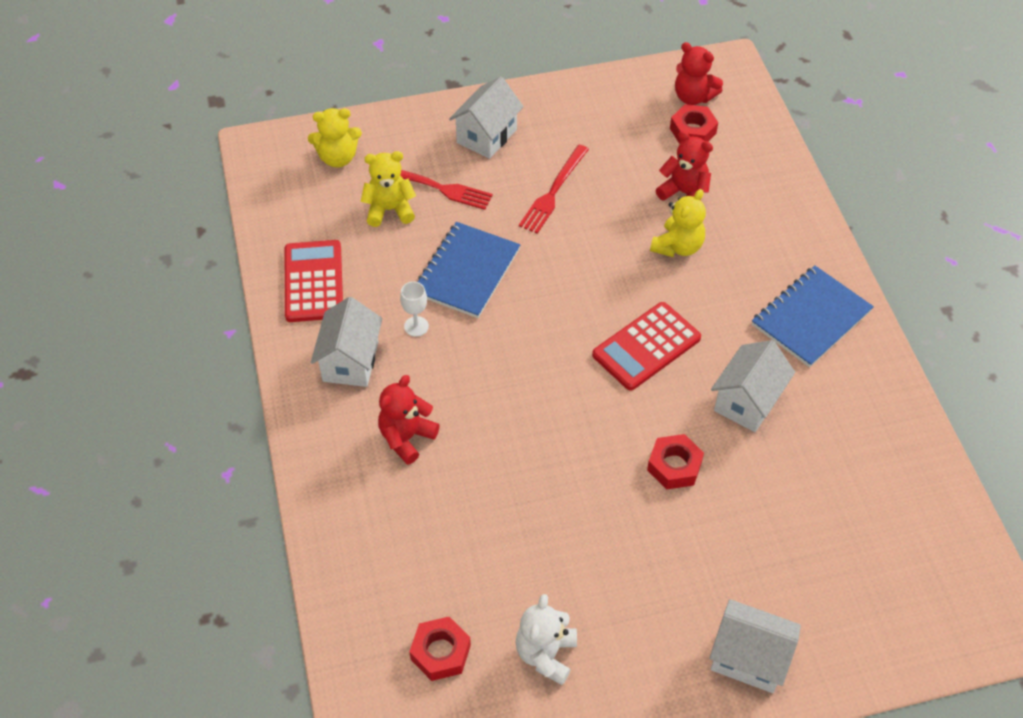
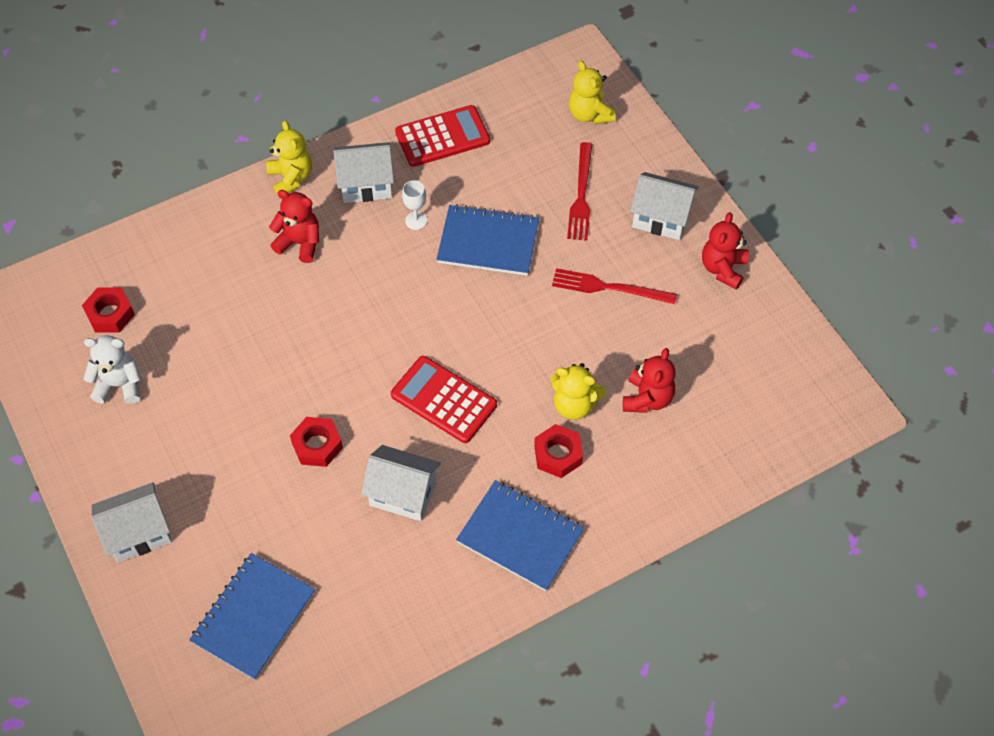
camera: 75 degrees right, 5 degrees up
yellow teddy bear [361,151,416,227] -> yellow teddy bear moved to [266,121,312,195]
red nut [670,104,718,144] -> red nut moved to [534,424,583,478]
red teddy bear [675,42,723,105] -> red teddy bear moved to [702,212,749,289]
white house [709,599,801,693] -> white house turned 60 degrees clockwise [91,482,172,563]
none -> blue notebook [189,553,315,680]

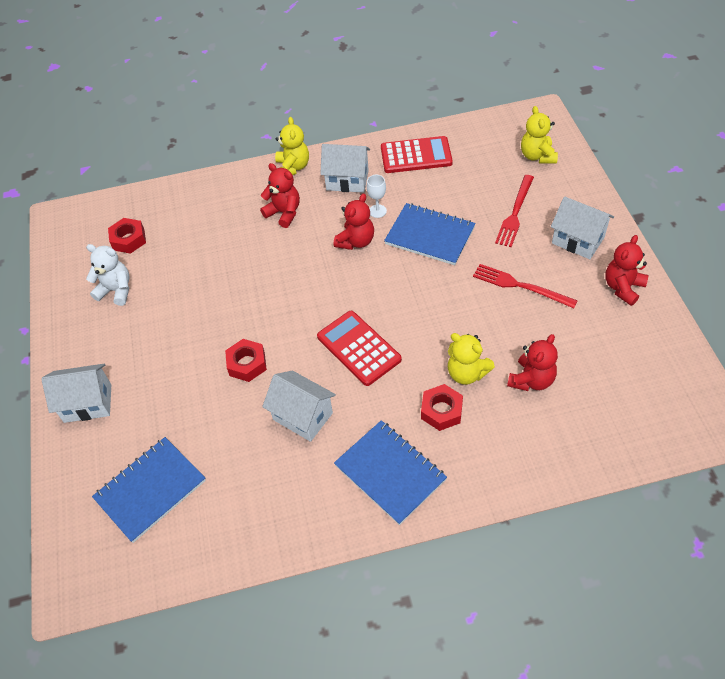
camera: 20 degrees right, 5 degrees down
none -> red teddy bear [334,193,374,250]

